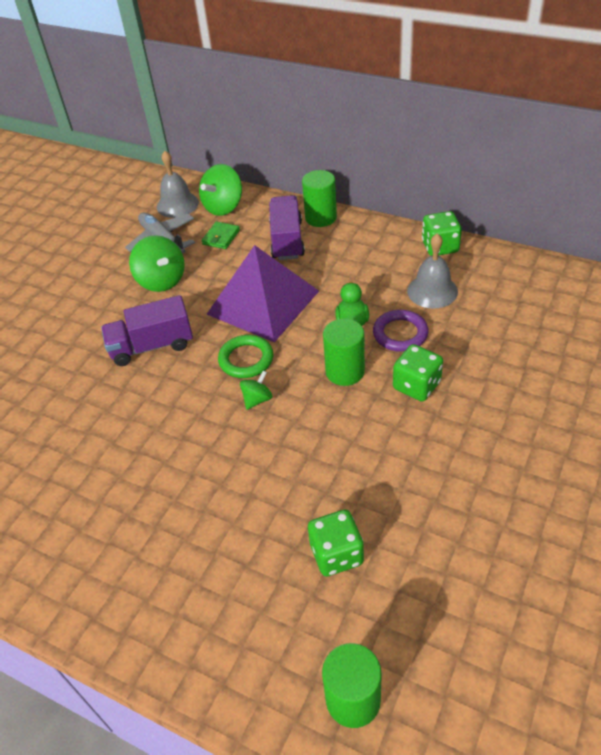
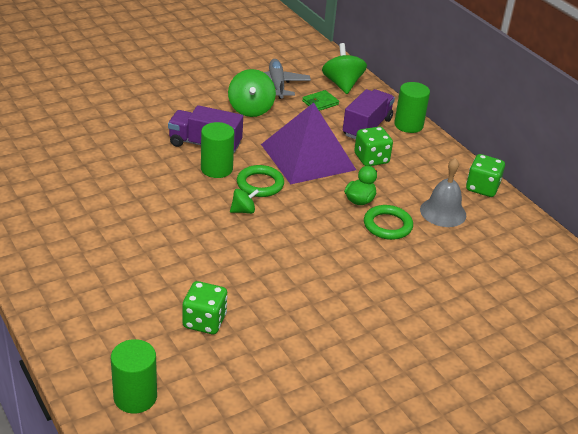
camera: 25 degrees right, 10 degrees down
grey bell [157,151,199,218] -> none
green spinning top [199,164,242,216] -> green spinning top turned 105 degrees clockwise [322,43,367,94]
green cylinder [323,319,365,386] -> green cylinder moved to [201,122,234,178]
purple ring [373,310,428,352] -> green ring [364,205,413,240]
green dice [393,344,443,402] -> green dice moved to [354,127,393,166]

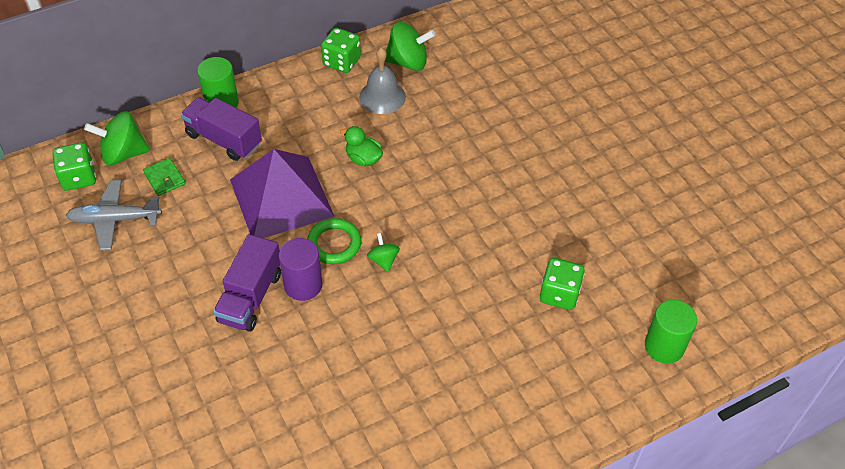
camera: 85 degrees left, 15 degrees up
green cylinder [201,122,234,178] -> purple cylinder [279,238,323,301]
green spinning top [228,69,276,117] -> green spinning top moved to [385,22,435,71]
green dice [354,127,393,166] -> green dice moved to [52,142,96,191]
green ring [364,205,413,240] -> none

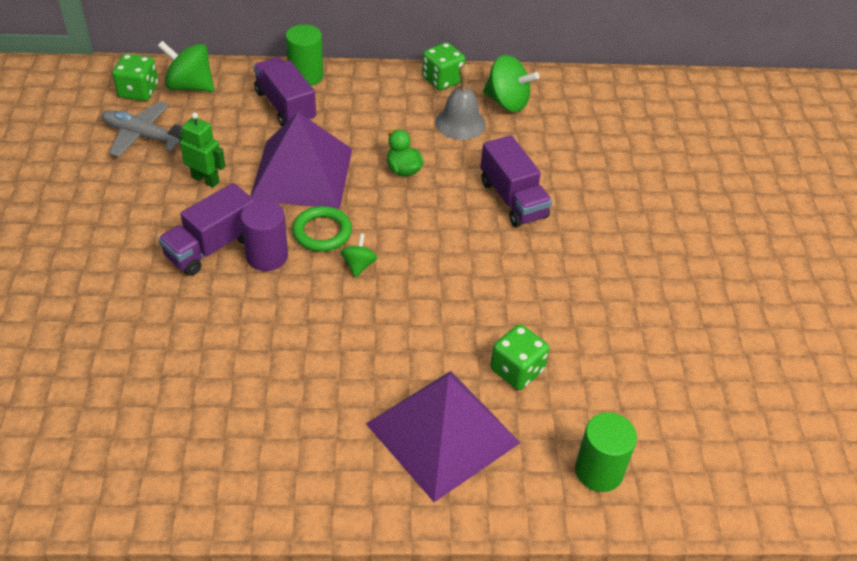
camera: 25 degrees right, 5 degrees down
green wallet [143,158,185,196] -> none
none -> green robot [179,112,225,188]
none -> purple pyramid [366,371,520,502]
none -> purple truck [480,135,552,227]

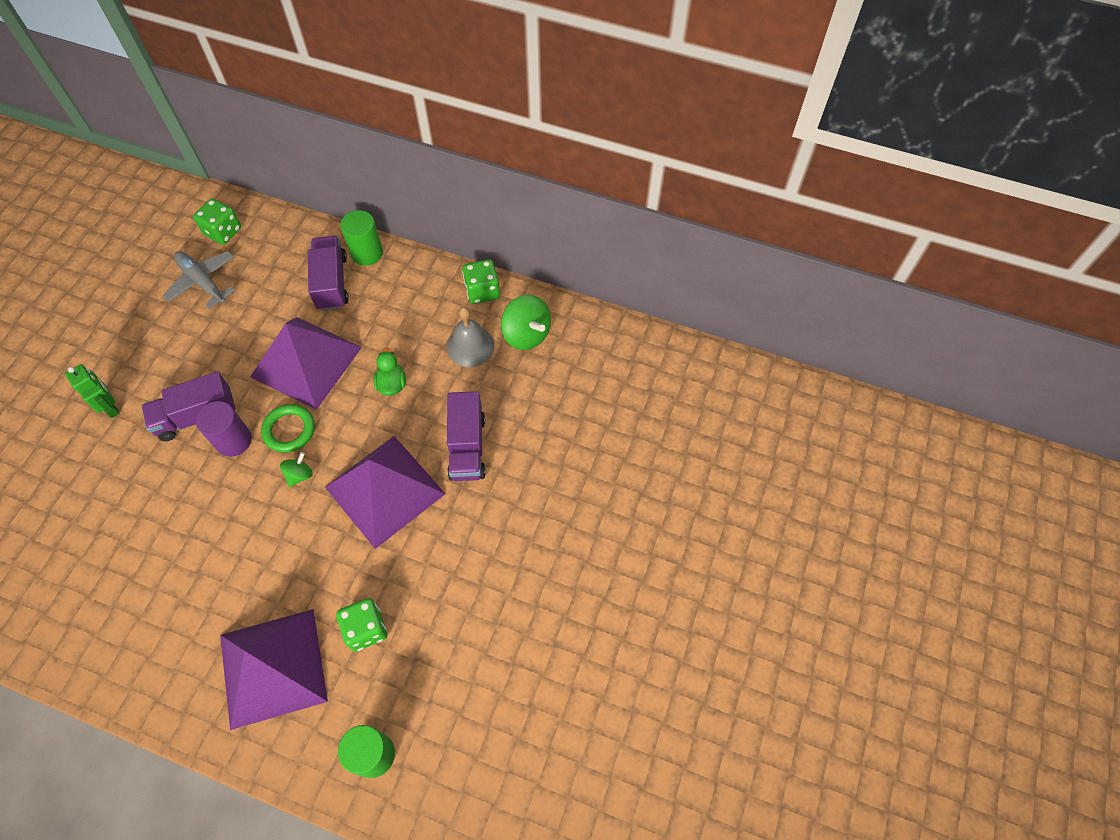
camera: 25 degrees right, 15 degrees up
green spinning top [158,41,214,92] -> none
green robot [179,112,225,188] -> green robot moved to [65,364,120,418]
none -> purple pyramid [325,436,445,549]

